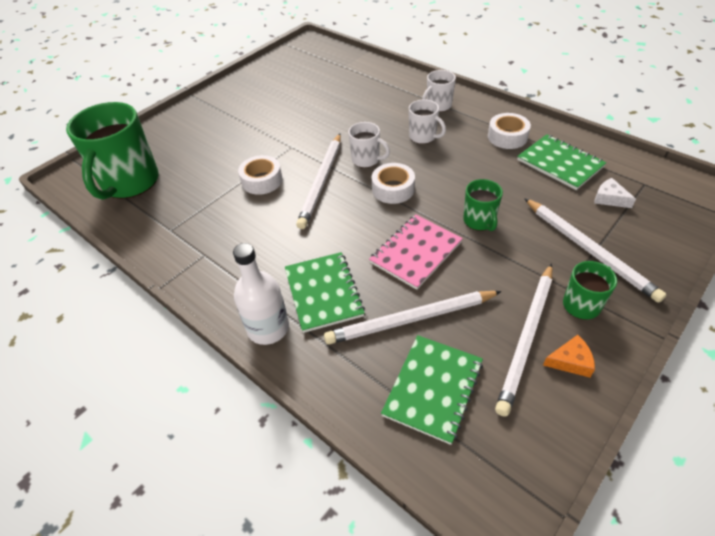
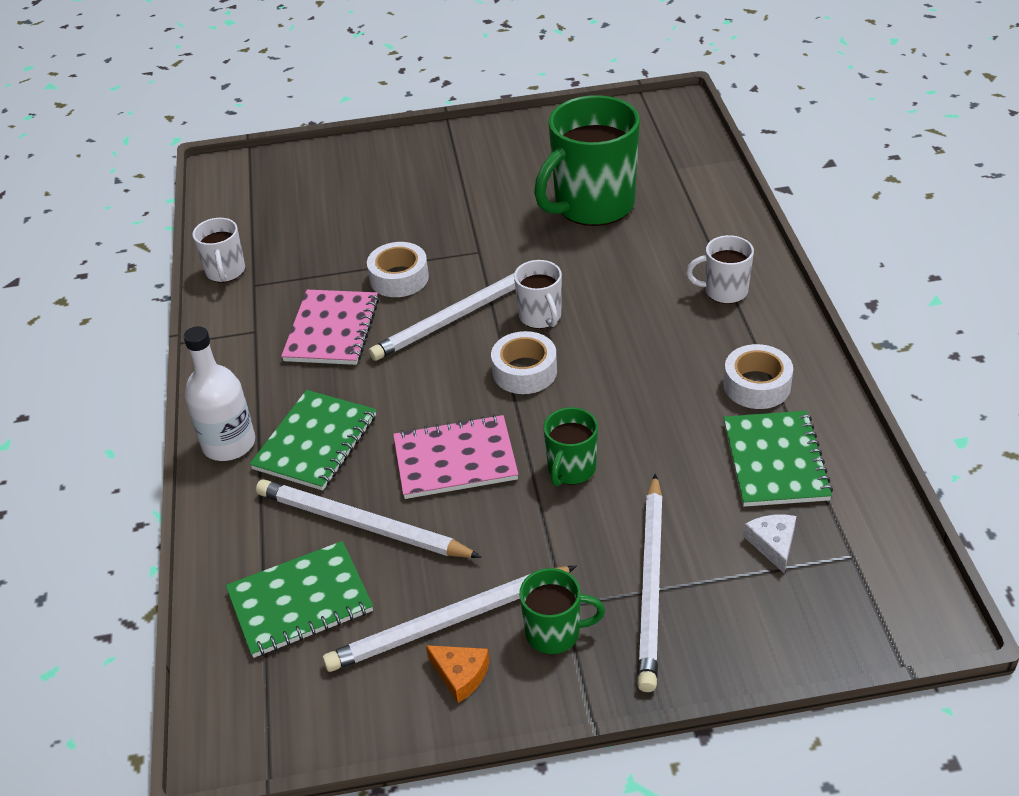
camera: 40 degrees right, 5 degrees down
green mug [66,102,159,200] -> green mug moved to [534,95,640,226]
white mug [409,99,446,144] -> white mug moved to [192,218,245,283]
none -> pink notebook [281,290,379,365]

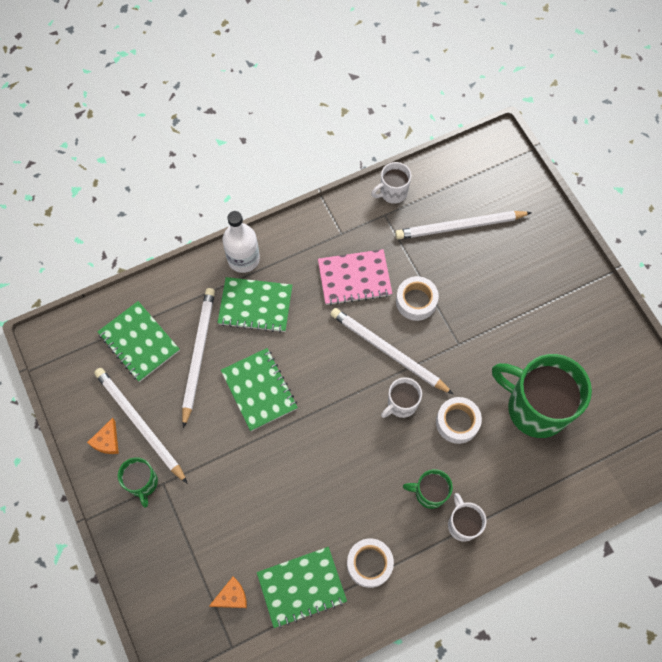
camera: 70 degrees right, 25 degrees up
pink notebook [393,415,519,499] -> green notebook [221,348,298,431]
white tape [491,331,557,394] -> white tape moved to [436,397,482,444]
green mug [543,407,598,486] -> green mug moved to [403,469,453,509]
white pencil [637,474,663,692] -> white pencil moved to [395,211,532,240]
white cheese [744,515,796,573] -> orange cheese [209,577,247,608]

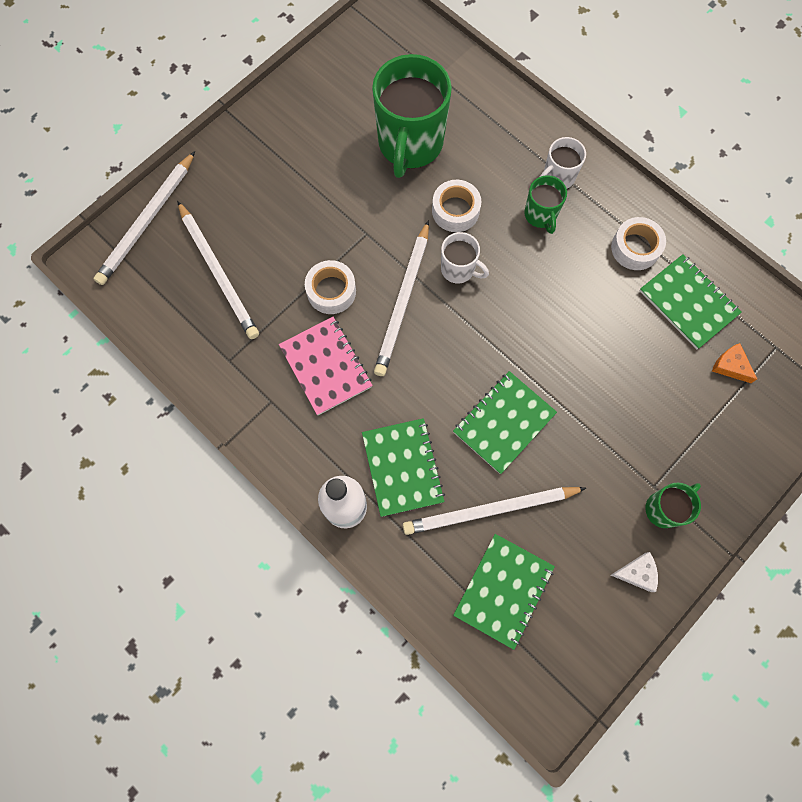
camera: 110 degrees left, 5 degrees up
orange cheese [87,418,119,454] -> white cheese [611,552,658,592]
white pencil [94,368,188,484] -> white pencil moved to [94,151,195,285]
white mug [371,162,411,204] -> none

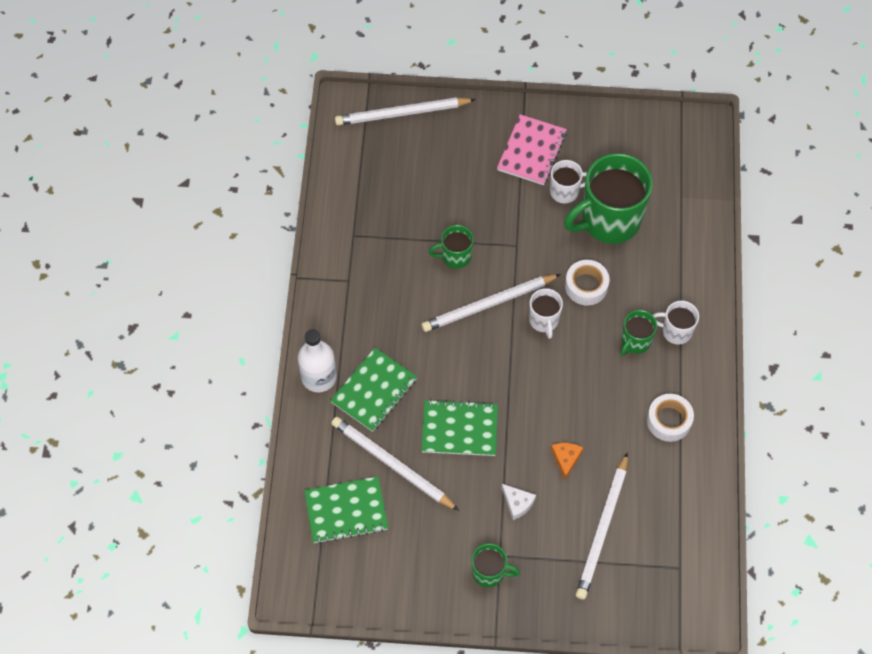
camera: 50 degrees right, 10 degrees down
white pencil [177,201,259,339] -> white pencil moved to [576,452,628,599]
pink notebook [279,317,373,415] -> pink notebook moved to [497,114,567,185]
white tape [305,260,356,314] -> green mug [429,225,474,269]
white cheese [611,552,658,592] -> white cheese moved to [502,484,536,520]
green notebook [640,254,742,349] -> none
orange cheese [712,343,757,383] -> orange cheese moved to [551,443,583,479]
none -> white mug [550,160,587,203]

